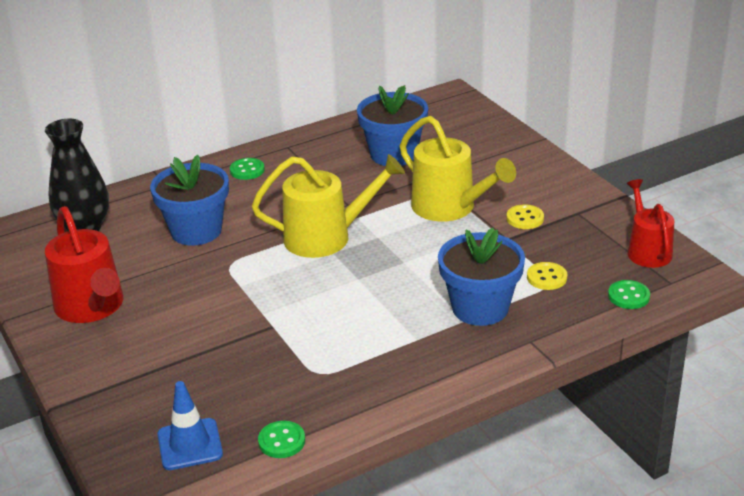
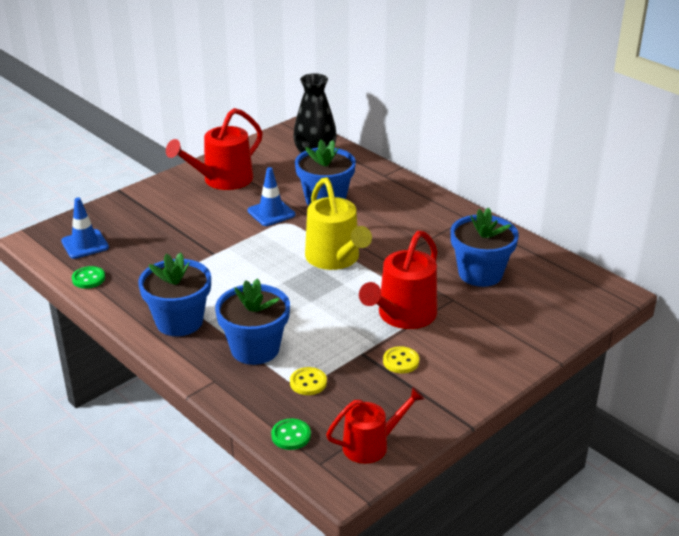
camera: 75 degrees right, 0 degrees up
green button [230,158,265,180] -> none
yellow watering can [400,116,516,222] -> red watering can [359,231,438,329]
none -> blue flower pot [138,252,211,336]
none -> blue traffic cone [248,167,295,226]

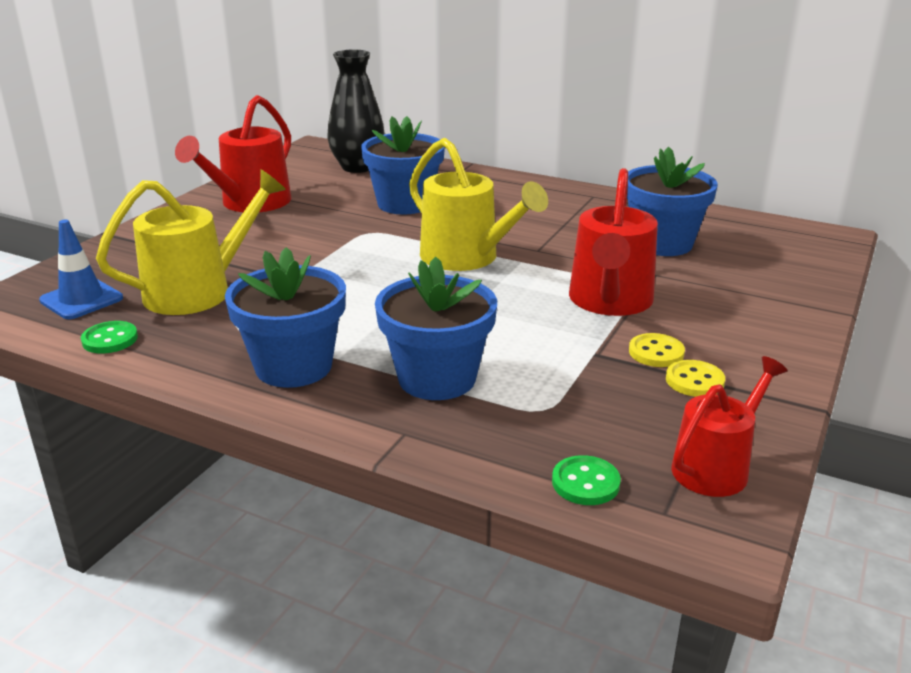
camera: 20 degrees left, 5 degrees down
blue traffic cone [248,167,295,226] -> none
yellow button [290,367,327,395] -> yellow button moved to [666,360,725,397]
none -> yellow watering can [96,169,286,315]

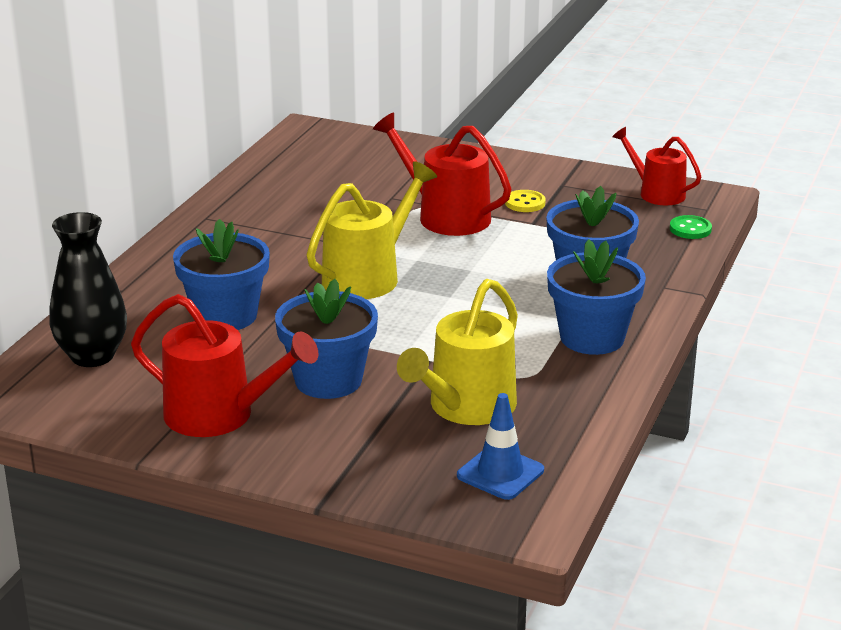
camera: 95 degrees left, 0 degrees up
green button [81,321,138,353] -> none
yellow watering can [96,169,286,315] -> yellow watering can turned 105 degrees counterclockwise [397,279,518,425]
red watering can [569,168,658,316] -> red watering can turned 150 degrees counterclockwise [373,113,511,236]
blue flower pot [627,147,718,256] -> blue flower pot moved to [275,279,378,399]
yellow button [666,360,725,397] -> none

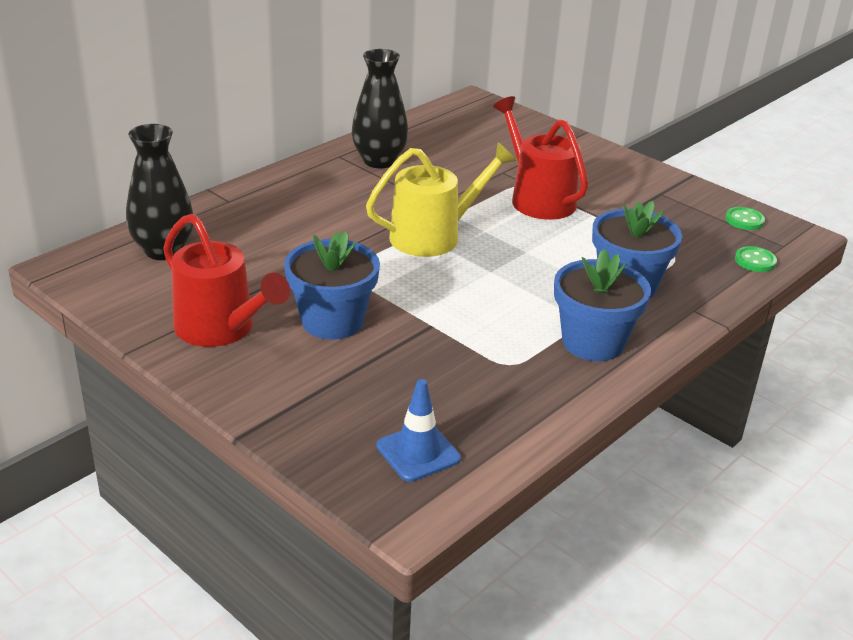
camera: 20 degrees right, 5 degrees up
blue flower pot [173,219,270,330] -> none
yellow watering can [397,279,518,425] -> none
yellow button [505,190,546,212] -> none
red watering can [612,127,701,205] -> green button [725,207,765,230]
none -> black vase [352,49,408,168]

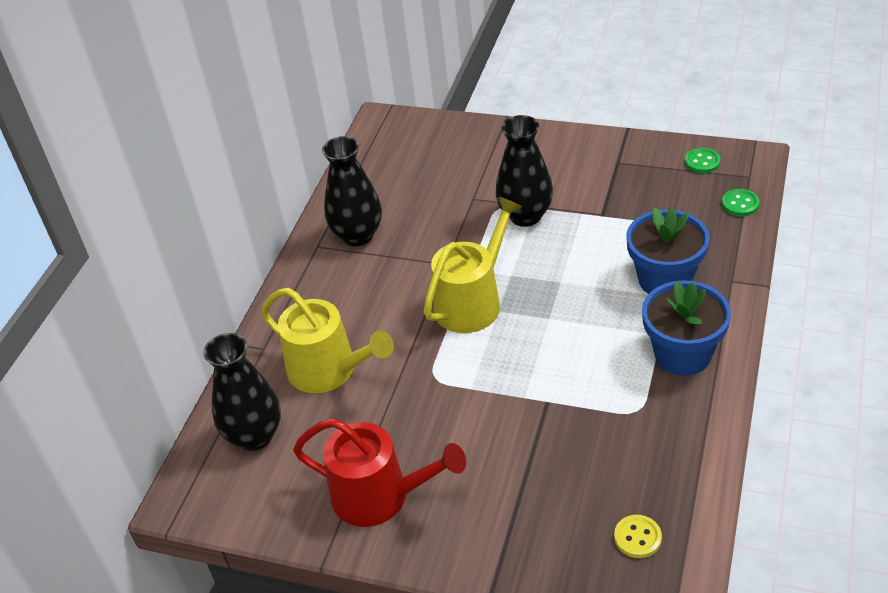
camera: 20 degrees left, 10 degrees up
blue flower pot [284,231,380,340] -> none
blue traffic cone [376,379,461,482] -> yellow button [614,515,662,558]
red watering can [493,96,588,220] -> black vase [496,115,553,227]
none -> yellow watering can [261,288,394,393]

